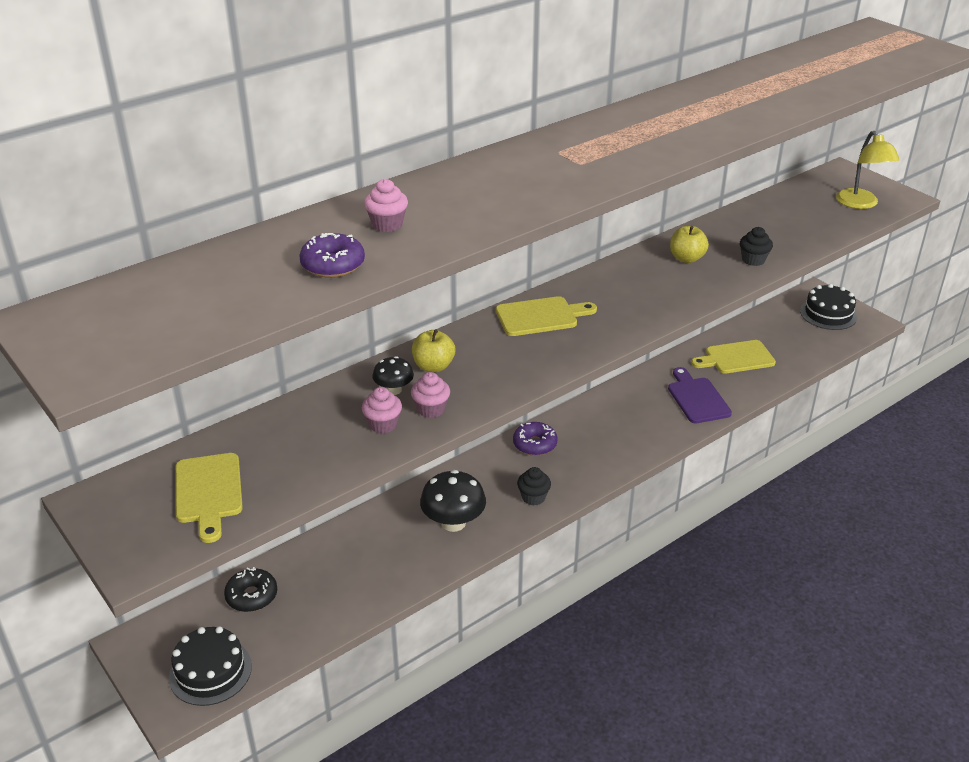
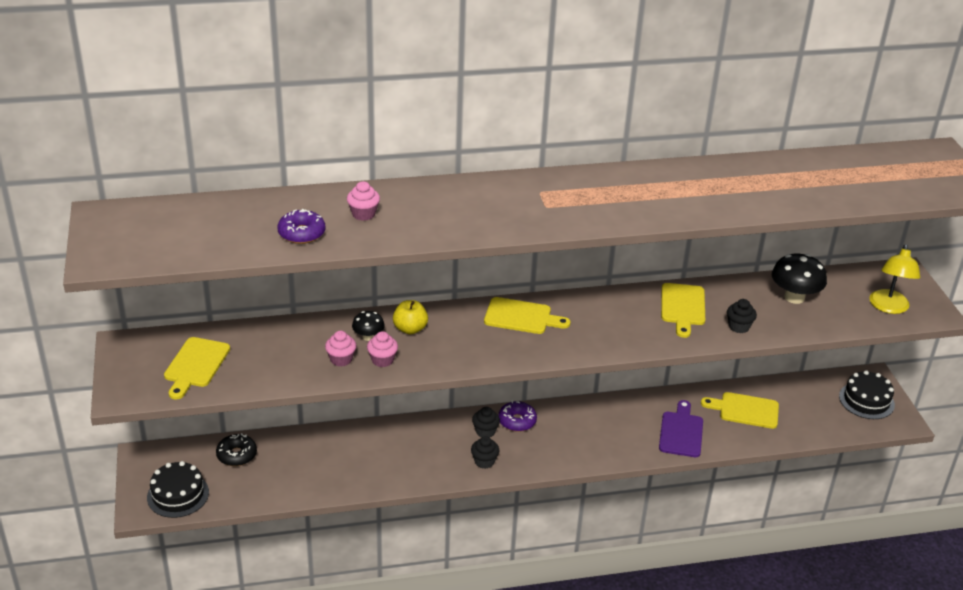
camera: 25 degrees right, 0 degrees up
black mushroom [420,470,486,532] -> black mushroom moved to [772,254,827,304]
yellow apple [670,226,709,263] -> yellow cutting board [661,283,705,338]
none -> black cupcake [472,407,500,438]

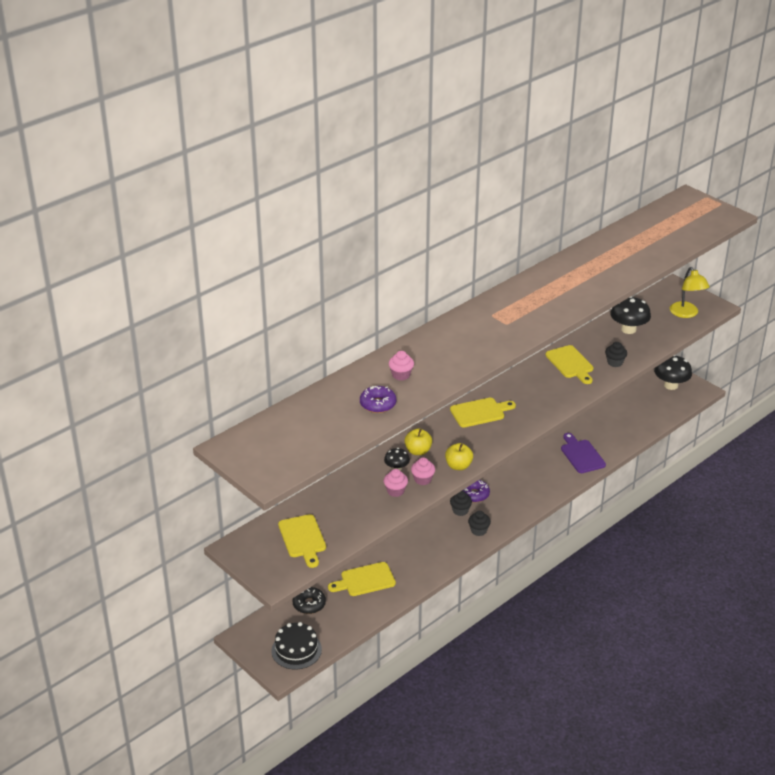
camera: 30 degrees left, 0 degrees up
yellow cutting board [701,392,779,429] -> yellow cutting board moved to [328,562,396,596]
black cake [839,370,895,419] -> black mushroom [654,355,692,390]
none -> yellow apple [445,443,473,470]

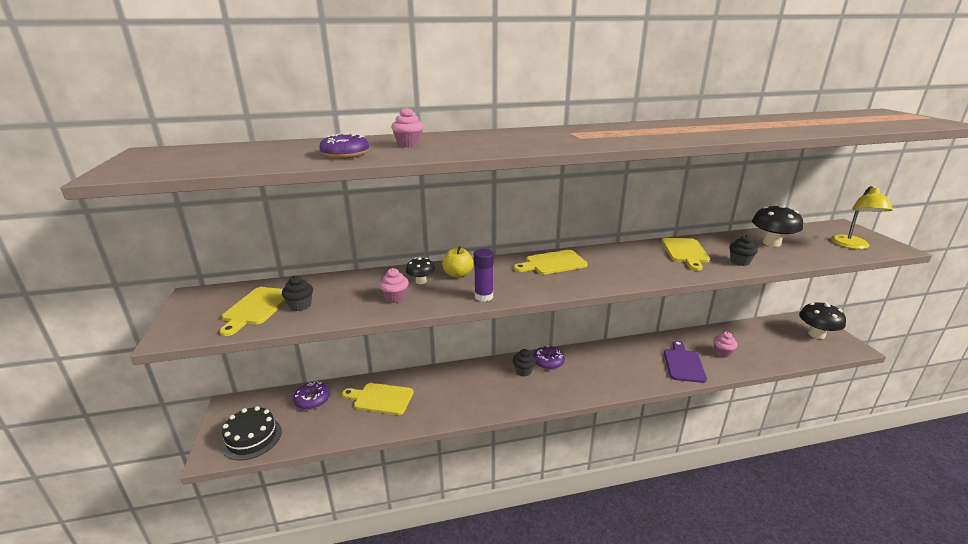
camera: 30 degrees right, 10 degrees down
black donut [292,587,326,614] -> purple donut [293,381,330,410]
pink cupcake [411,457,435,485] -> pink cupcake moved to [713,332,737,358]
yellow apple [445,443,473,470] -> purple glue stick [474,249,494,302]
yellow cutting board [450,398,516,427] -> yellow cutting board turned 150 degrees clockwise [514,250,588,275]
black cupcake [468,511,491,536] -> black cupcake moved to [282,275,313,311]

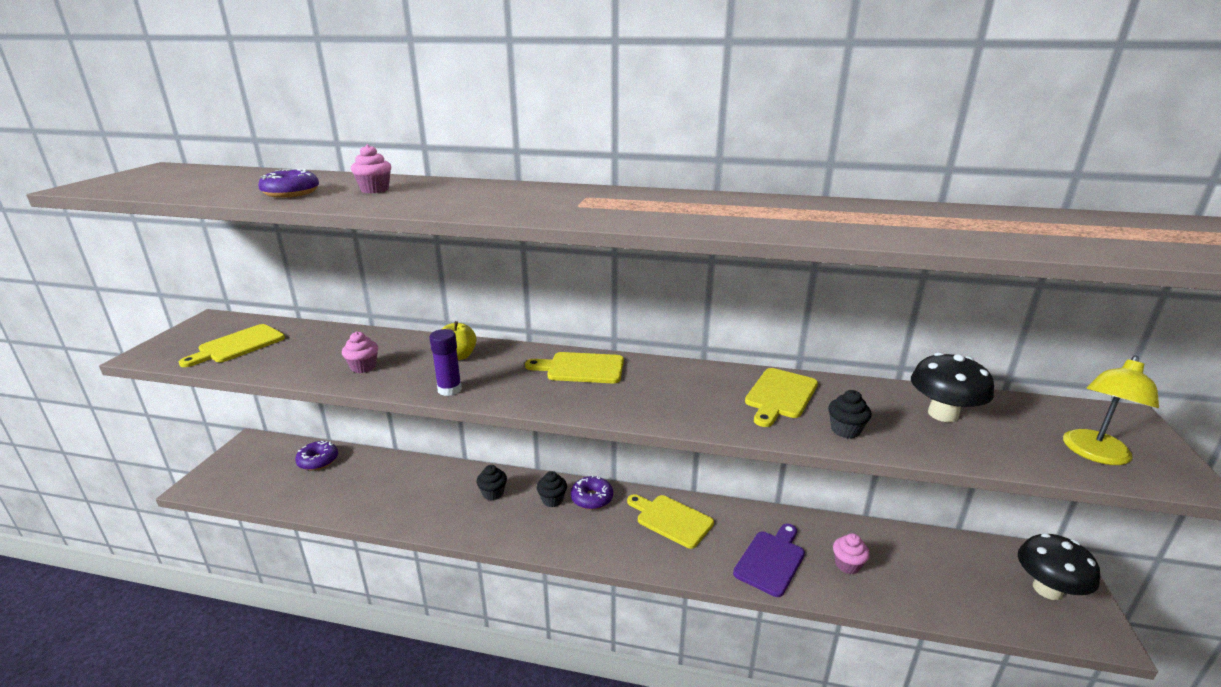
camera: 25 degrees right, 0 degrees up
black cake [221,406,282,460] -> none
black cupcake [282,275,313,311] -> black cupcake moved to [476,465,507,500]
yellow cutting board [342,383,414,415] -> yellow cutting board moved to [627,494,714,549]
black mushroom [406,257,435,284] -> none

